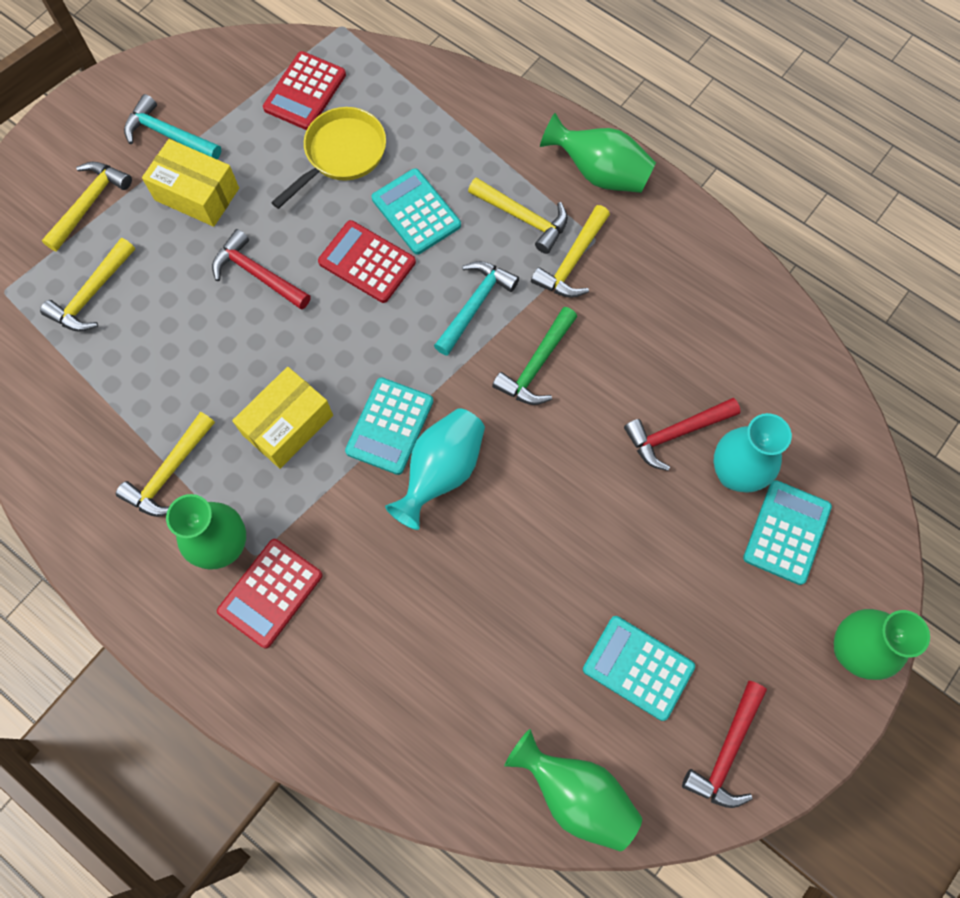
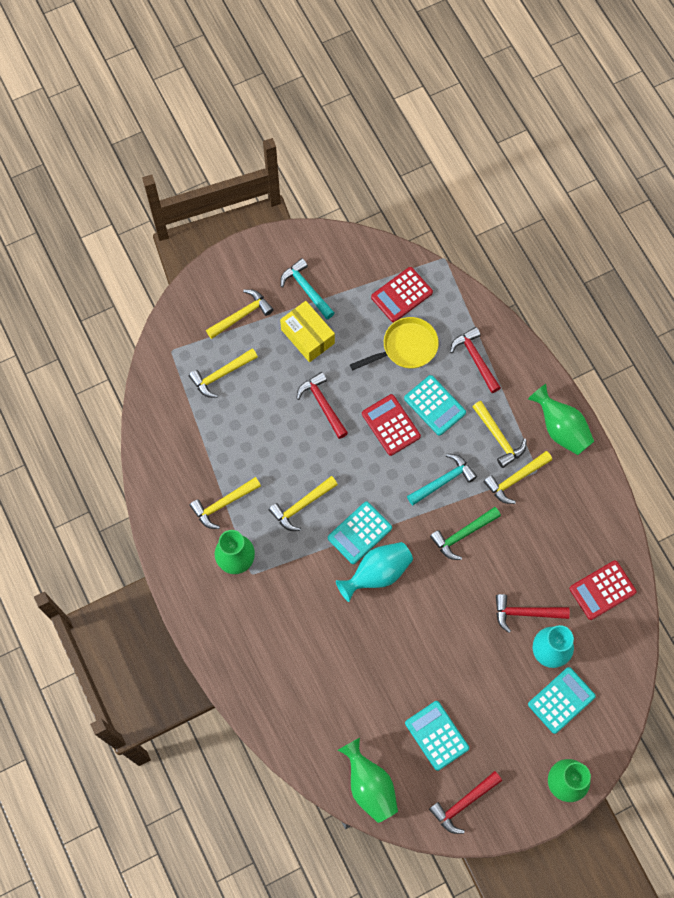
camera: 25 degrees right, 0 degrees up
red calculator [217,539,323,649] -> red calculator moved to [570,560,637,620]
yellow box [232,367,333,469] -> yellow hammer [269,476,338,531]
turquoise calculator [372,168,461,255] -> turquoise calculator turned 150 degrees clockwise [404,375,466,436]
none -> red hammer [450,327,501,393]

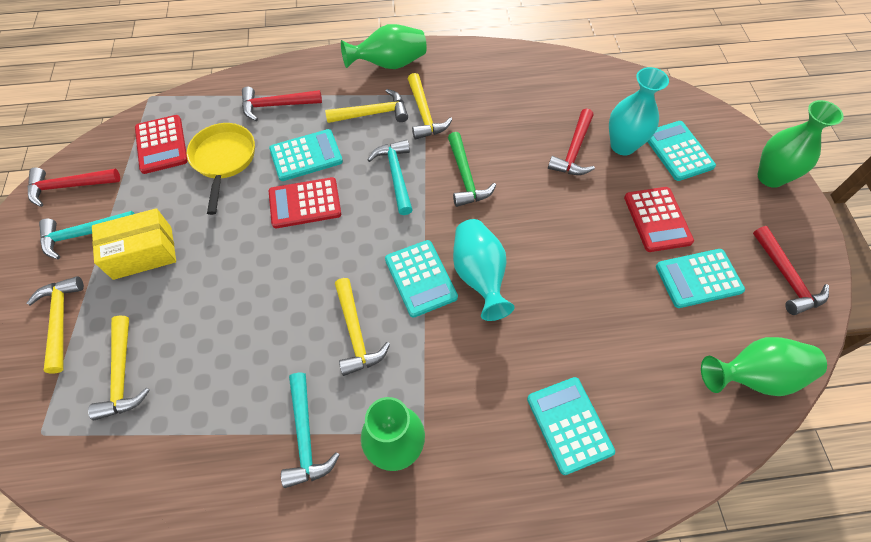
camera: 70 degrees left, 10 degrees down
yellow hammer [190,477,261,529] -> turquoise hammer [281,373,340,488]
red hammer [296,372,348,439] -> red hammer moved to [28,168,120,207]
red calculator [570,560,637,620] -> red calculator moved to [624,187,694,252]
none -> turquoise calculator [527,377,615,475]

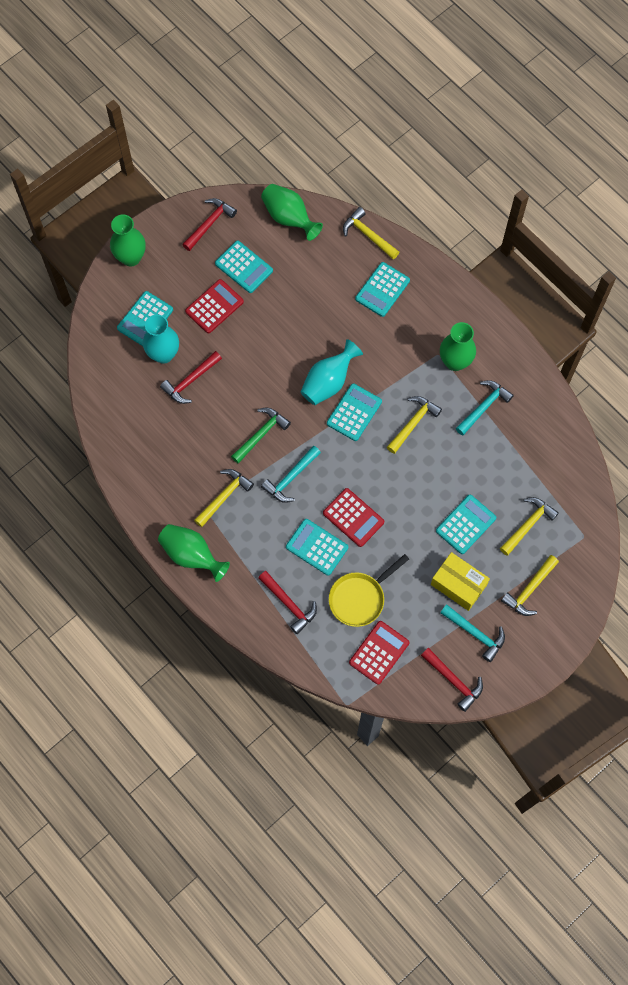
camera: 125 degrees left, 10 degrees up
yellow hammer [325,89,408,123] -> yellow hammer moved to [343,207,399,259]
red hammer [548,108,595,175] -> red hammer turned 150 degrees clockwise [160,351,222,404]
none -> turquoise calculator [436,495,496,554]

